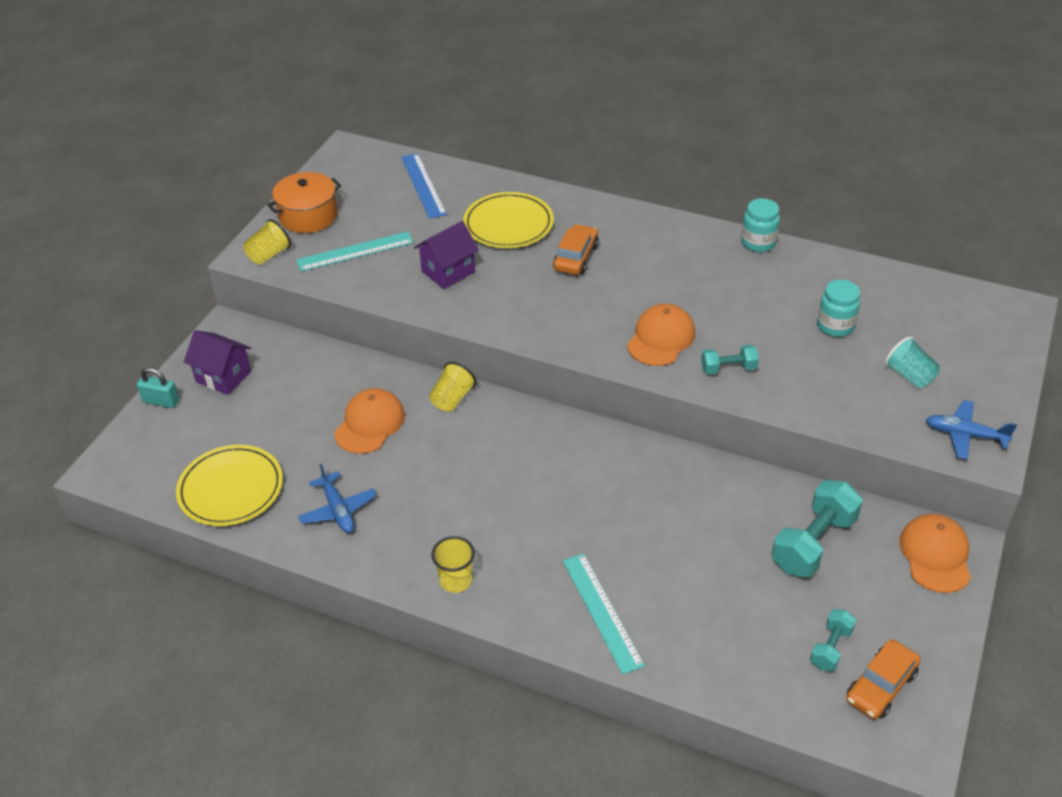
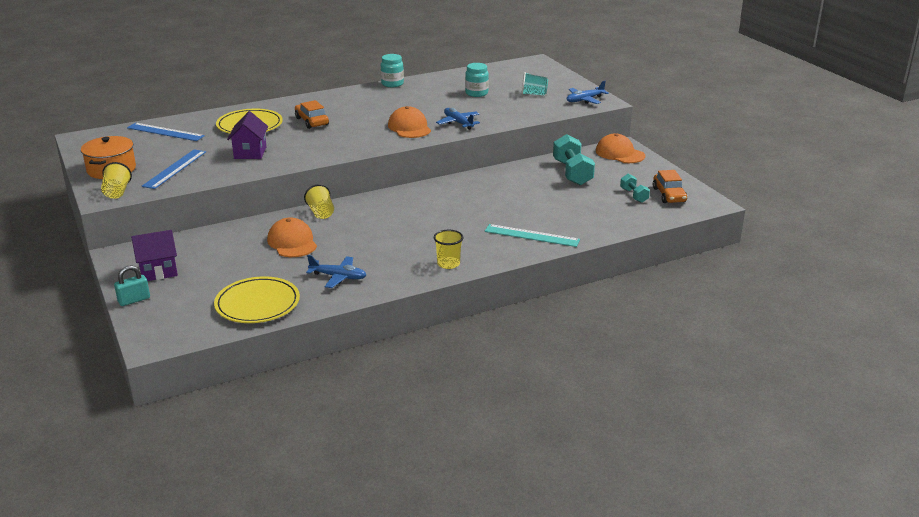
camera: 50 degrees left, 15 degrees down
turquoise ruler [296,231,414,272] -> blue ruler [142,149,206,189]
turquoise dumbbell [701,345,759,375] -> blue plane [436,108,480,130]

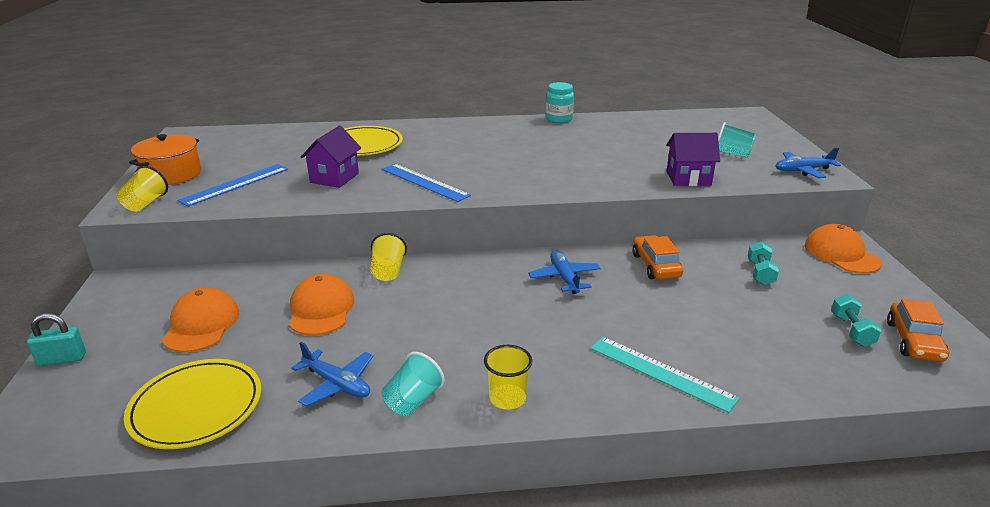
camera: 20 degrees right, 0 degrees up
blue ruler [127,123,205,141] -> blue ruler moved to [382,164,471,202]
purple house [131,230,178,281] -> purple house moved to [666,133,720,186]
orange car [295,100,329,129] -> orange car moved to [632,235,683,279]
orange cap [388,106,431,138] -> orange cap moved to [162,287,240,353]
blue plane [436,108,480,130] -> blue plane moved to [528,250,600,294]
turquoise jar [465,63,489,97] -> none
turquoise dumbbell [553,134,595,186] -> turquoise dumbbell [748,241,779,285], size x0.55
none -> turquoise cup [381,352,445,416]

